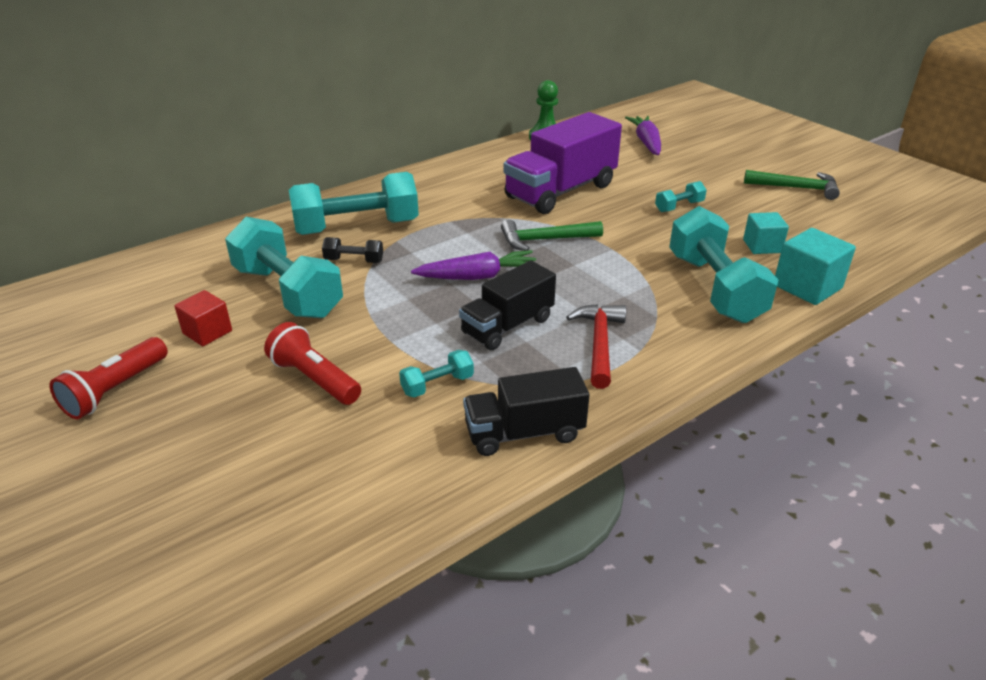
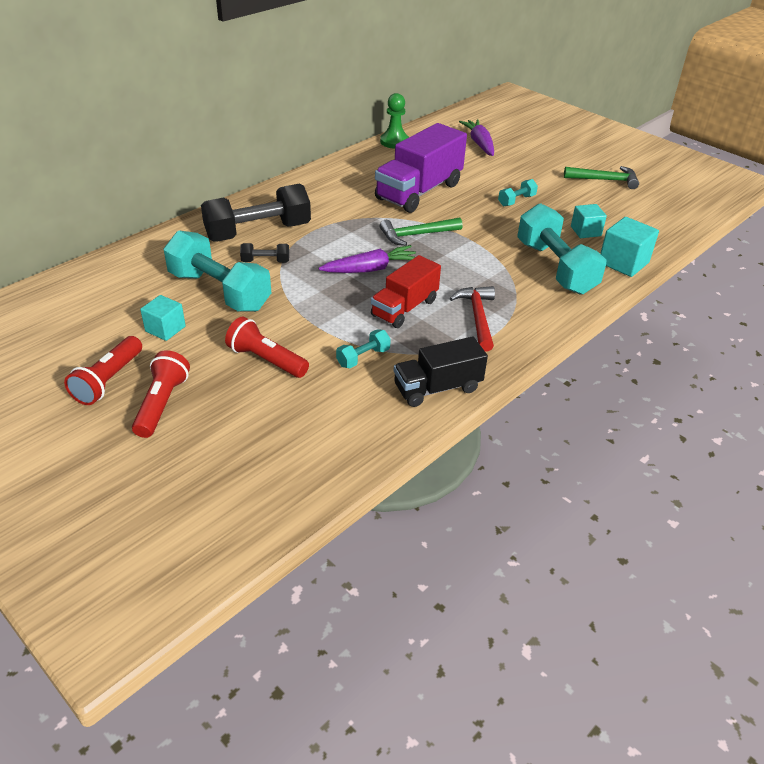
camera: 10 degrees left, 5 degrees up
red cube [174,290,232,346] -> turquoise cube [140,295,186,341]
turquoise dumbbell [289,172,419,235] -> black dumbbell [201,183,311,241]
black truck [459,260,556,350] -> red truck [371,255,441,328]
none -> red flashlight [132,350,190,438]

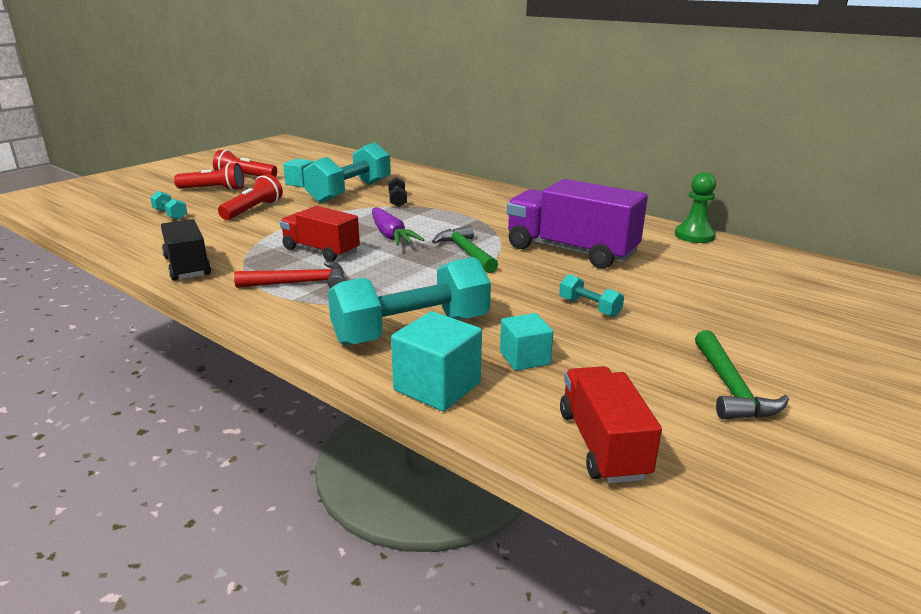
camera: 85 degrees right, 15 degrees down
black dumbbell [201,183,311,241] -> none
turquoise dumbbell [336,329,391,368] -> turquoise dumbbell moved to [150,191,187,220]
purple carrot [459,119,494,156] -> none
none -> red truck [560,366,662,484]

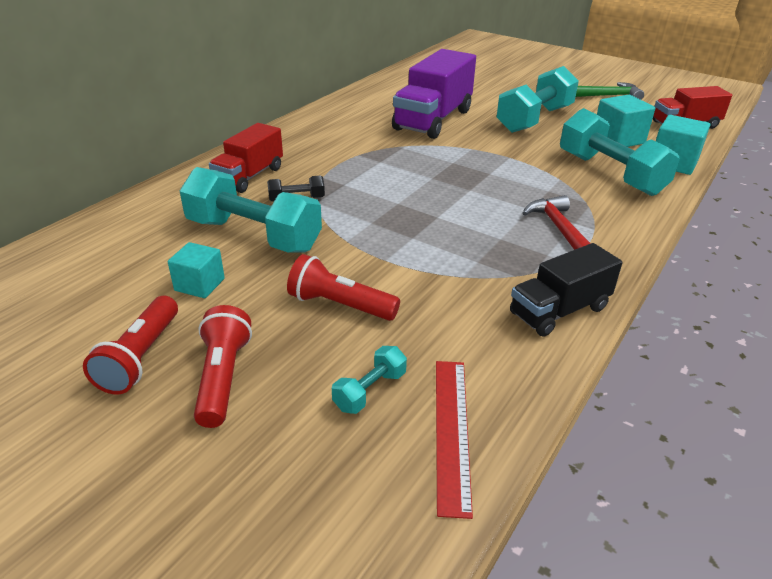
camera: 95 degrees left, 10 degrees up
red truck [280,206,360,262] -> red truck moved to [209,123,283,193]
purple carrot [372,207,424,246] -> none
green hammer [432,225,498,273] -> none
turquoise cube [500,313,553,371] -> turquoise cube [597,95,655,147], size x1.52
turquoise dumbbell [559,274,624,317] -> turquoise dumbbell [497,66,579,133], size x2.26
green pawn [675,172,716,243] -> none
none -> red ruler [436,361,473,519]

